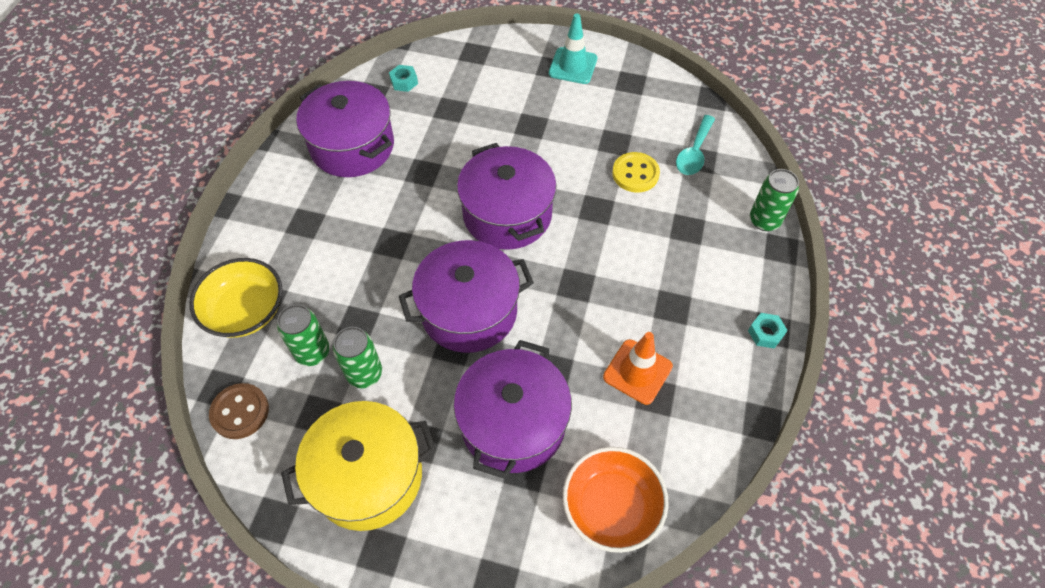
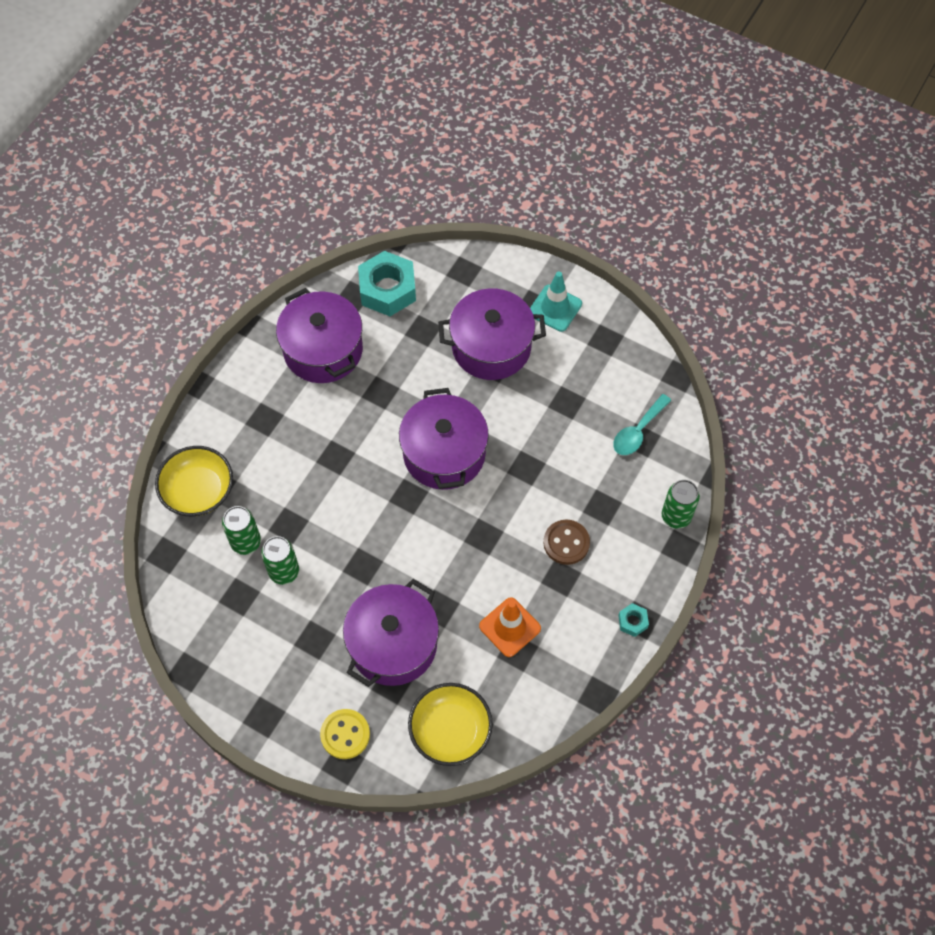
camera: 15 degrees right, 5 degrees up
brown button [209,383,269,439] -> brown button moved to [543,520,590,565]
yellow pot [281,401,436,531] -> none
turquoise nut [389,65,418,92] -> turquoise nut [358,251,416,316], size x2.24
purple pot [399,240,534,353] -> purple pot moved to [438,288,546,380]
orange bowl [563,447,669,553] -> yellow bowl [408,683,493,766]
yellow button [612,152,660,192] -> yellow button moved to [320,709,370,759]

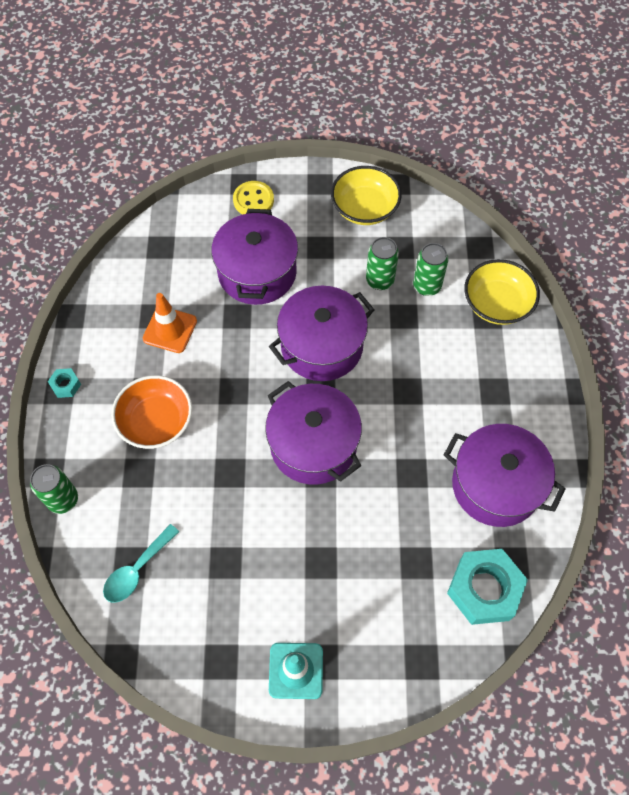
camera: 150 degrees right, 0 degrees up
yellow bowl [408,683,493,766] -> yellow bowl moved to [331,166,402,225]
purple pot [438,288,546,380] -> purple pot moved to [269,286,375,381]
brown button [543,520,590,565] -> orange bowl [111,375,192,449]
turquoise spoon [613,394,671,455] -> turquoise spoon turned 150 degrees counterclockwise [103,524,179,603]

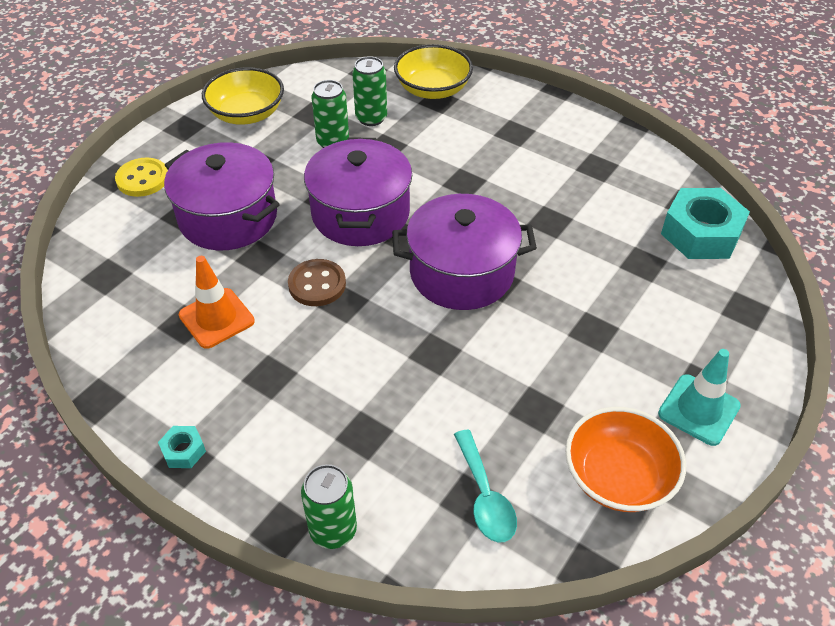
camera: 55 degrees left, 15 degrees down
orange bowl [111,375,192,449] -> orange bowl moved to [565,407,686,512]
purple pot [444,424,566,527] -> none
none -> brown button [288,259,346,306]

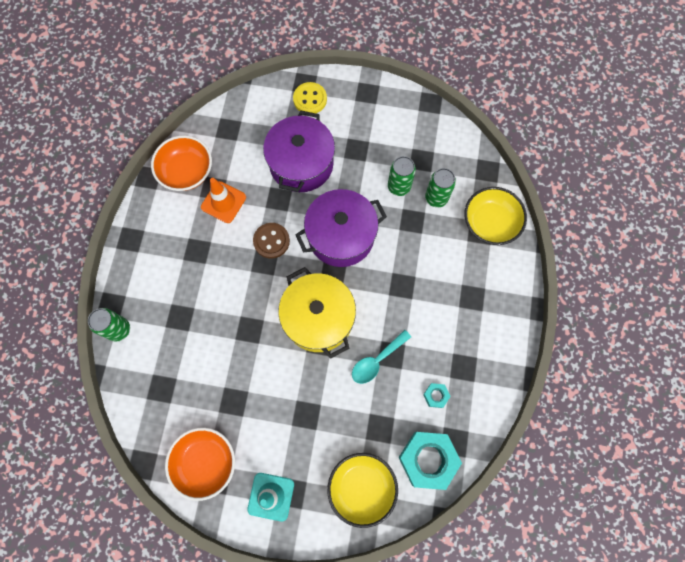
camera: 65 degrees right, 25 degrees up
turquoise nut [158,426,206,468] -> turquoise nut moved to [423,383,451,408]
yellow bowl [202,67,284,124] -> yellow bowl moved to [327,453,398,528]
purple pot [392,194,537,310] -> yellow pot [278,267,356,359]
turquoise spoon [454,430,517,543] -> turquoise spoon moved to [352,330,411,384]
none -> orange bowl [151,135,212,191]

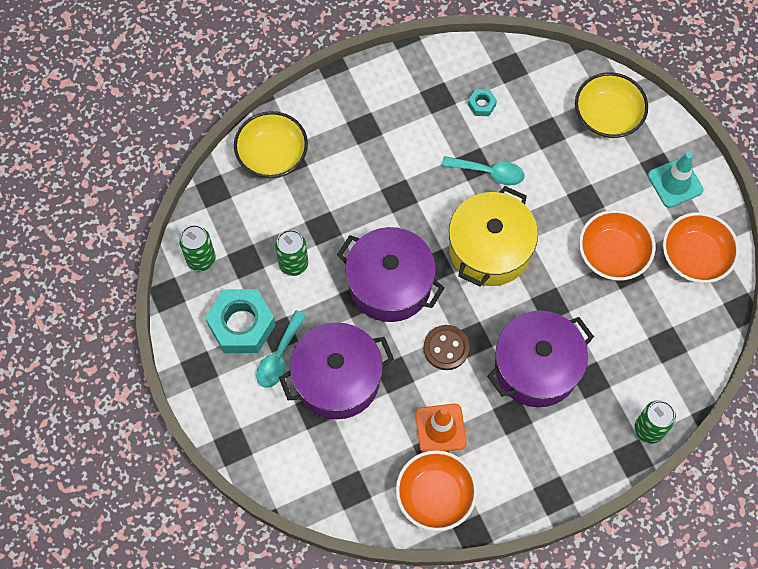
camera: 125 degrees left, 5 degrees down
yellow button [293,82,327,113] -> none
turquoise nut [398,432,462,490] -> turquoise nut moved to [205,289,276,353]
green can [425,168,456,208] -> green can moved to [179,225,216,271]
none -> turquoise spoon [256,310,306,388]
none -> purple pot [487,311,594,407]
none -> orange bowl [579,210,656,281]

